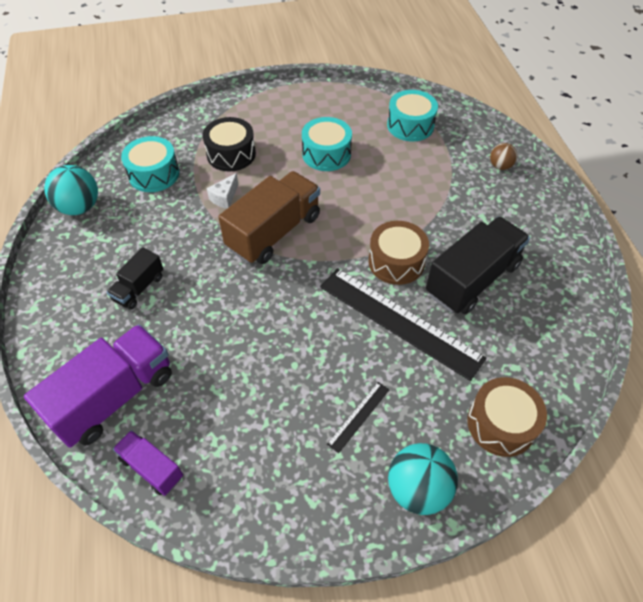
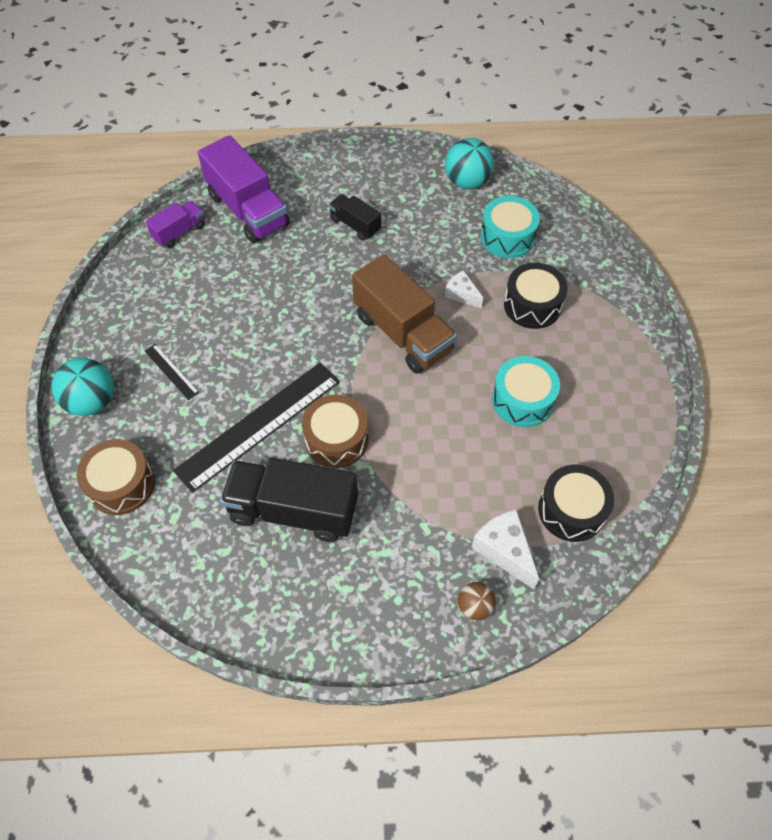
camera: 100 degrees right, 5 degrees up
turquoise drum [387,90,438,142] -> black drum [538,464,614,542]
black truck [426,216,530,315] -> black truck turned 135 degrees clockwise [220,458,358,542]
none -> white cheese [471,509,539,589]

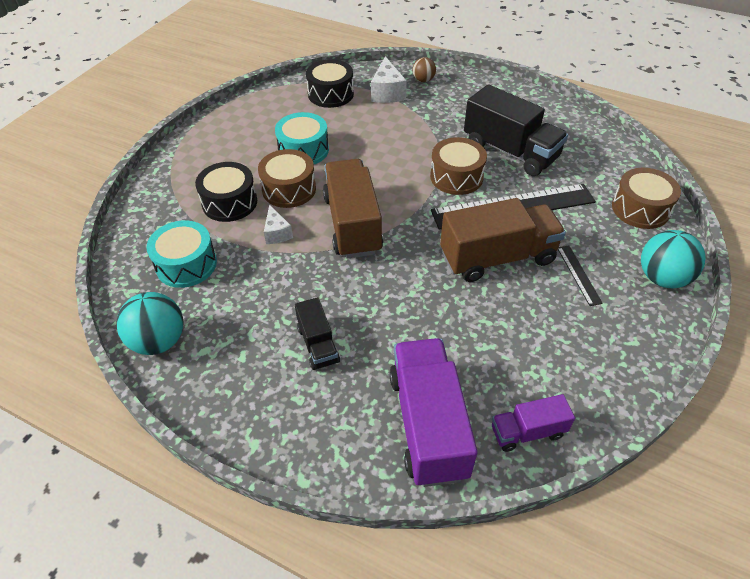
camera: 150 degrees left, 10 degrees down
none -> brown drum [258,149,316,208]
none -> brown truck [440,198,566,282]

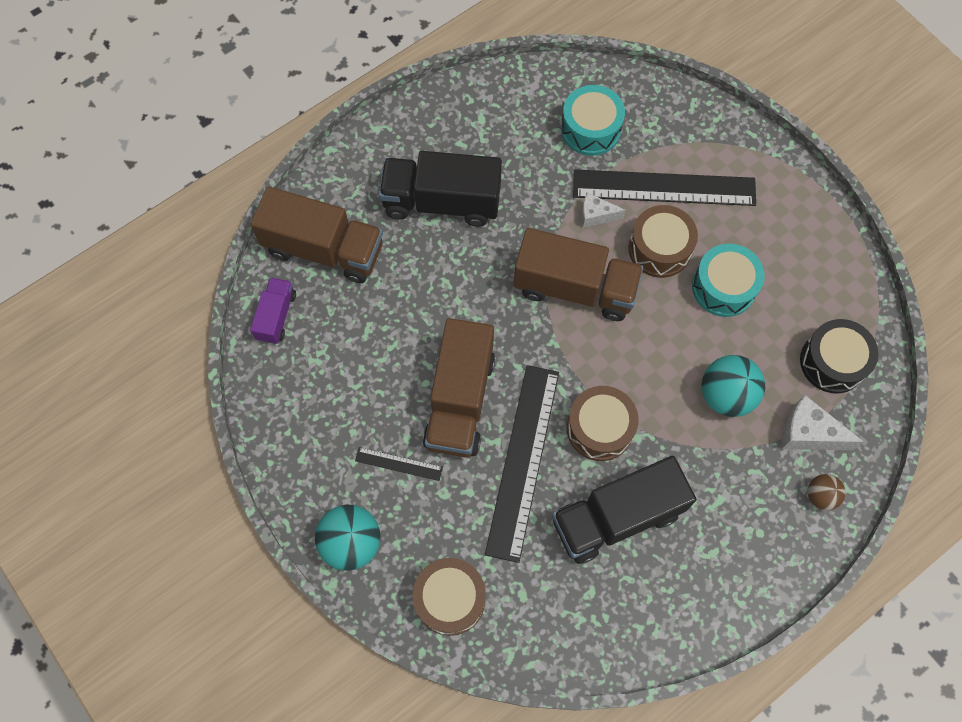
camera: 115 degrees right, 20 degrees up
turquoise ball [116,292,184,355] -> turquoise ball moved to [702,355,765,417]
black drum [195,162,257,222] -> black ruler [573,169,756,206]
black truck [295,297,340,370] -> black truck [379,151,502,227], size x1.91
purple truck [389,338,477,487] -> brown truck [250,186,383,283]

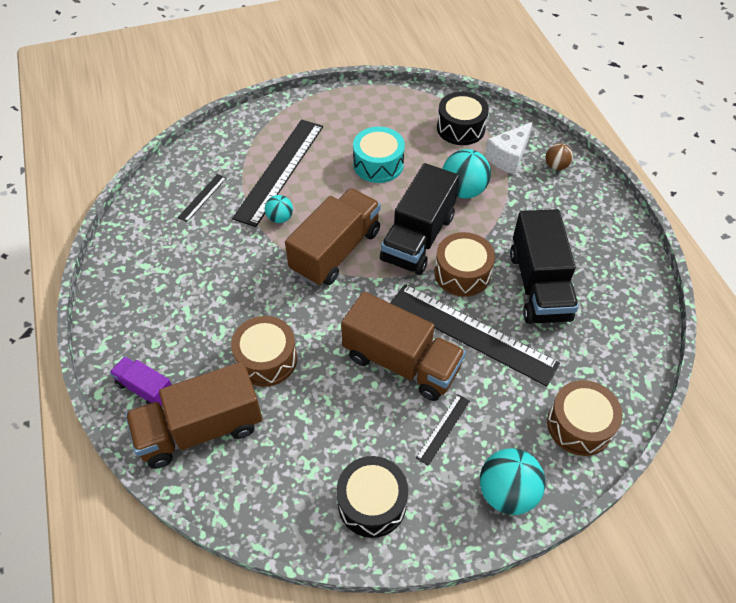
camera: 70 degrees left, 15 degrees down
brown truck [250,186,383,283] -> brown truck turned 150 degrees counterclockwise [125,362,262,469]
purple truck [250,277,296,344] -> purple truck moved to [110,356,172,407]
black truck [379,151,502,227] -> black truck moved to [380,163,459,275]
turquoise drum [561,85,625,156] -> black ruler [178,174,226,222]
white cheese [582,193,626,228] -> turquoise ball [265,195,293,223]
brown drum [628,205,698,278] -> brown drum moved to [231,316,297,387]
none -> black drum [337,456,408,538]

